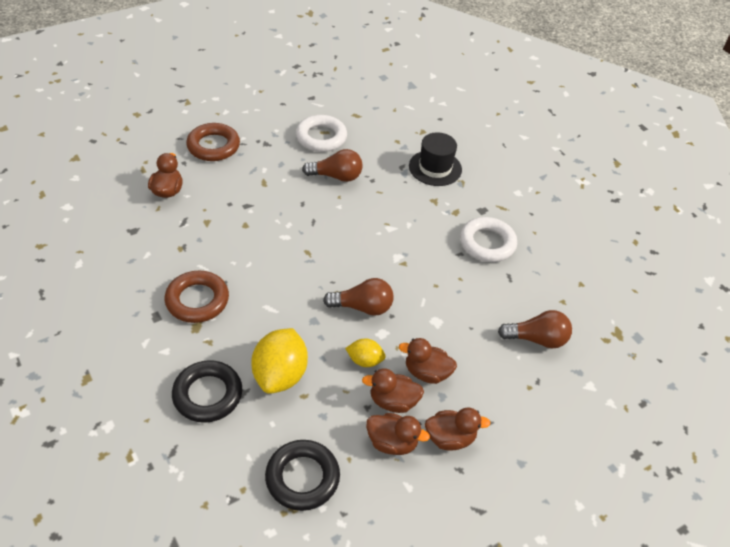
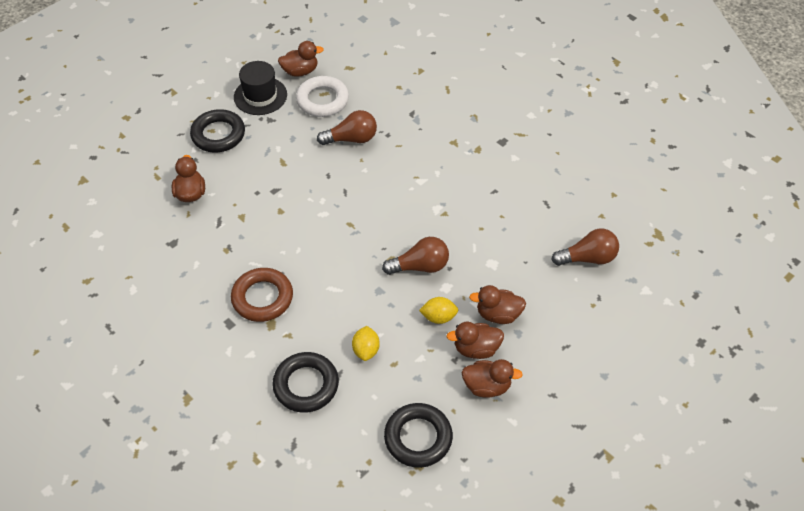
camera: 10 degrees left, 5 degrees up
brown ring [186,123,240,161] -> black ring [190,109,245,153]
yellow lemon [251,328,308,394] -> yellow lemon [352,326,380,361], size x0.54
black hat [409,132,462,186] -> black hat moved to [234,61,287,115]
brown duck [425,407,491,451] -> brown duck moved to [278,41,324,77]
white ring [460,217,517,262] -> none

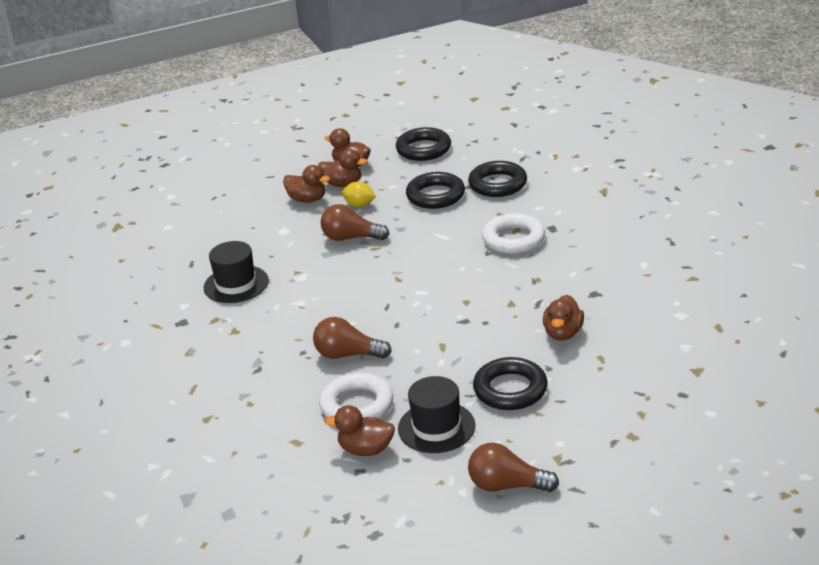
camera: 155 degrees left, 20 degrees down
brown ring [231,268,293,322] -> white ring [482,213,545,254]
yellow lemon [352,326,380,361] -> black ring [406,172,465,209]
brown light bulb [552,228,619,266] -> brown light bulb moved to [468,443,559,492]
none -> black hat [204,241,269,303]

